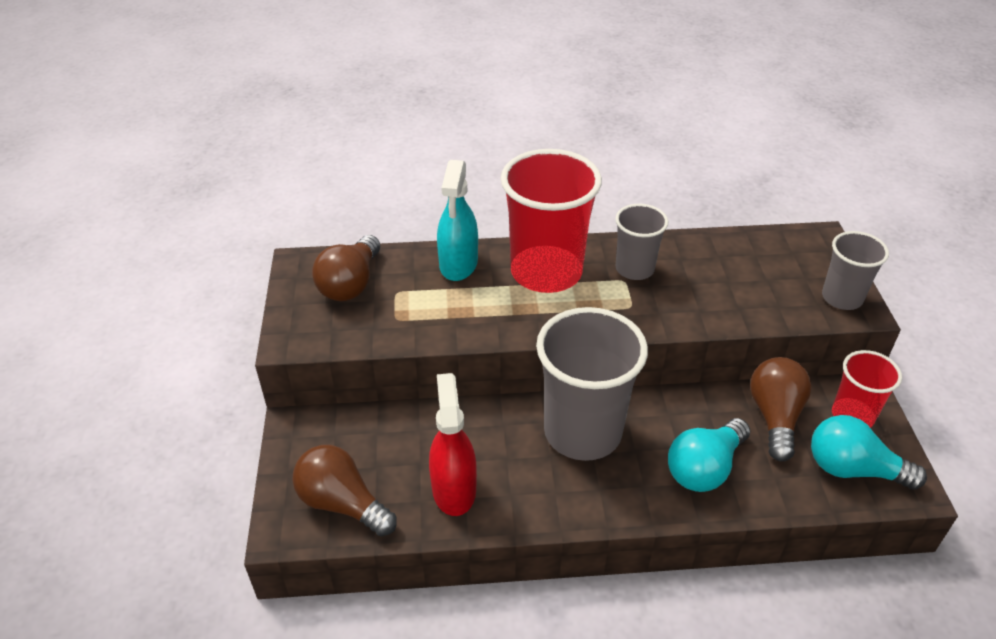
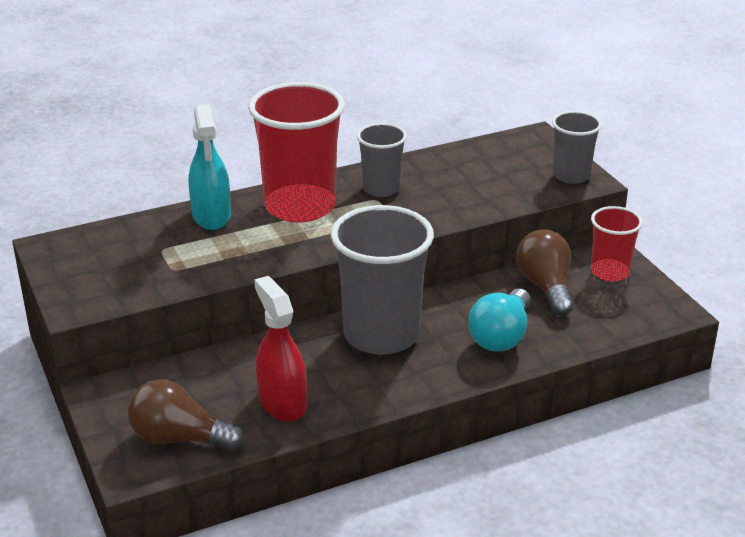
camera: 20 degrees left, 10 degrees down
brown light bulb [312,235,380,301] -> none
turquoise light bulb [811,415,927,490] -> none

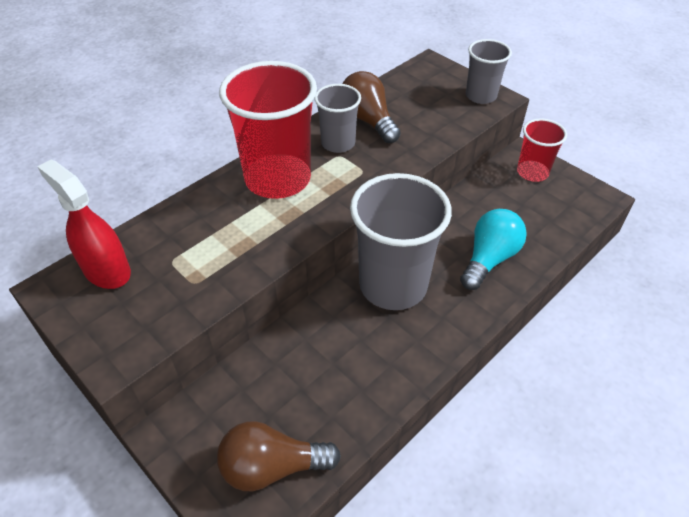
camera: 20 degrees left, 15 degrees up
turquoise spray bottle [189,104,231,230] -> none
red spray bottle [254,276,307,422] -> red spray bottle moved to [37,160,131,289]
turquoise light bulb [468,288,531,352] -> turquoise light bulb turned 150 degrees counterclockwise [460,209,527,290]
brown light bulb [516,229,574,316] -> brown light bulb moved to [342,71,401,143]

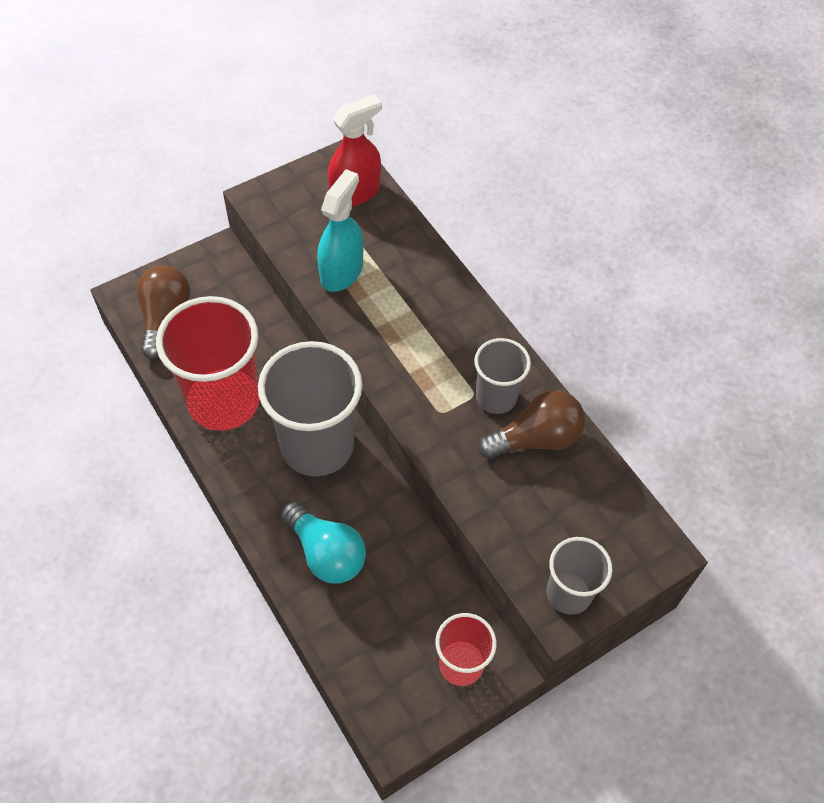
camera: 100 degrees right, 10 degrees up
red cup [219,61,317,199] -> red cup moved to [156,296,259,431]
none -> turquoise spray bottle [317,169,363,292]

